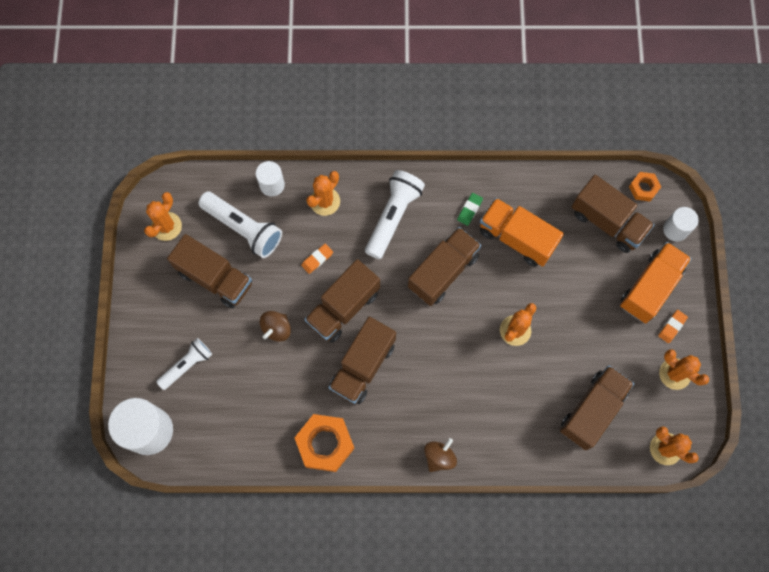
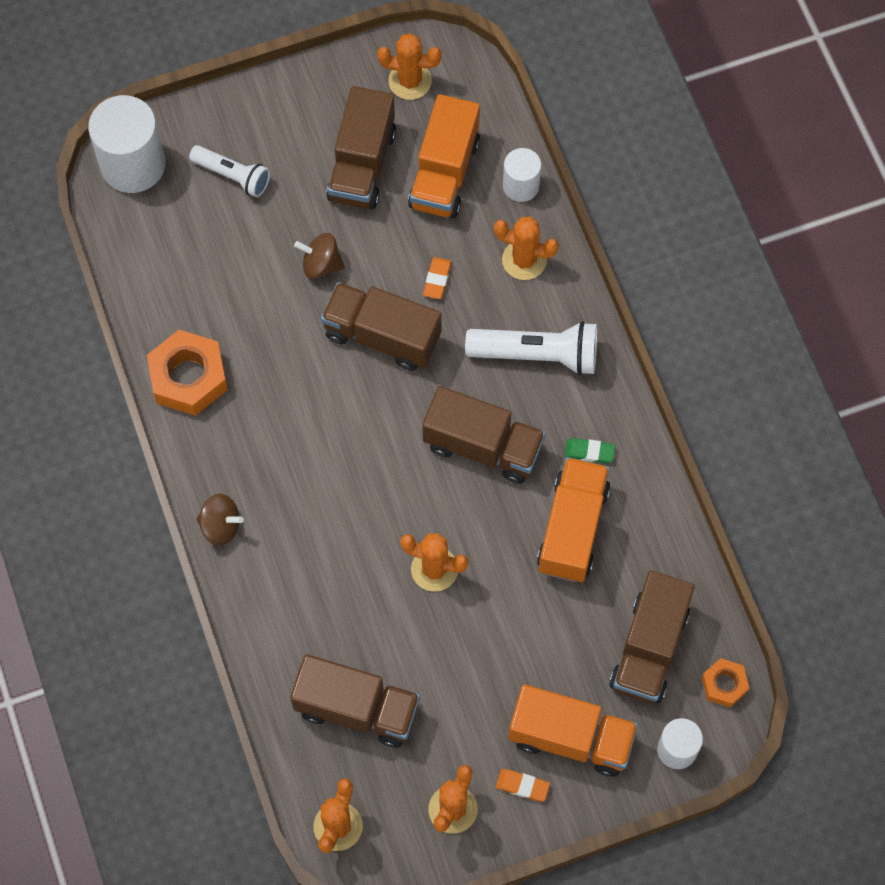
camera: 70 degrees right, 5 degrees down
white flashlight [198,192,282,258] -> orange truck [408,94,480,218]
orange eraser [301,244,333,274] -> orange eraser turned 75 degrees clockwise [423,257,452,299]
brown truck [328,317,396,404] -> none

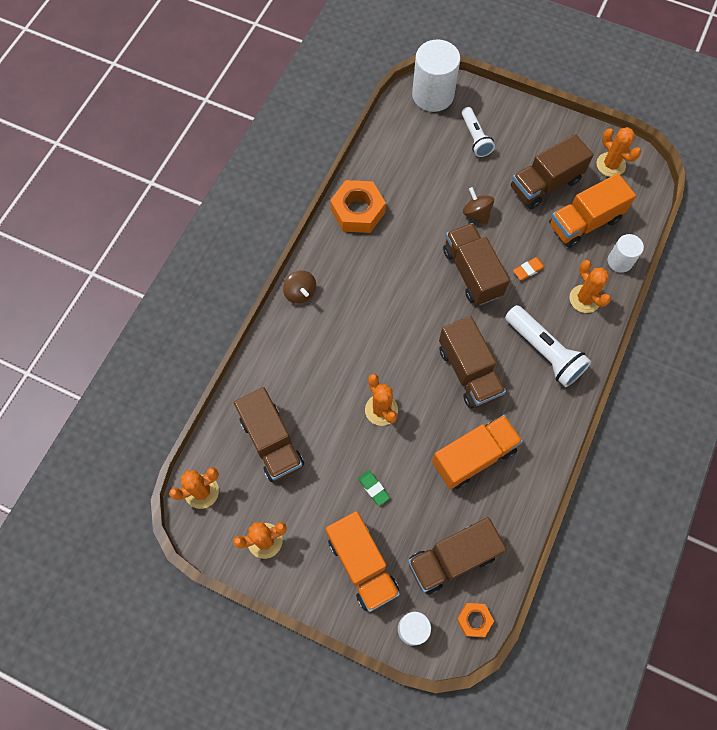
camera: 45 degrees right, 0 degrees up
orange eraser [496,769,550,802] -> none
green eraser [565,438,615,463] -> green eraser moved to [358,471,390,506]

